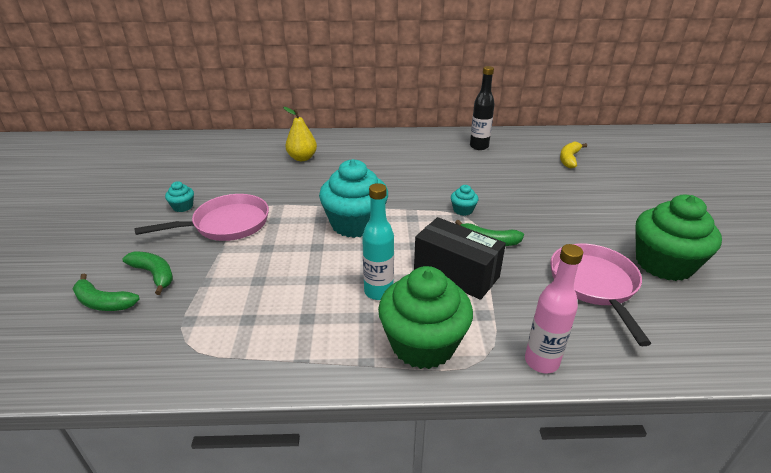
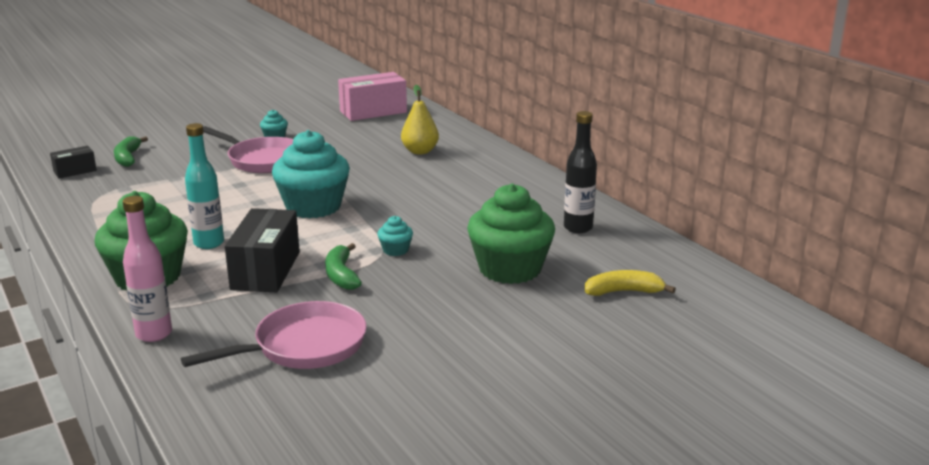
camera: 60 degrees right, 10 degrees down
green banana [122,251,173,295] -> none
green cupcake [635,195,722,281] -> green cupcake moved to [467,184,555,284]
none -> black box [50,146,97,179]
none -> pink box [338,72,407,121]

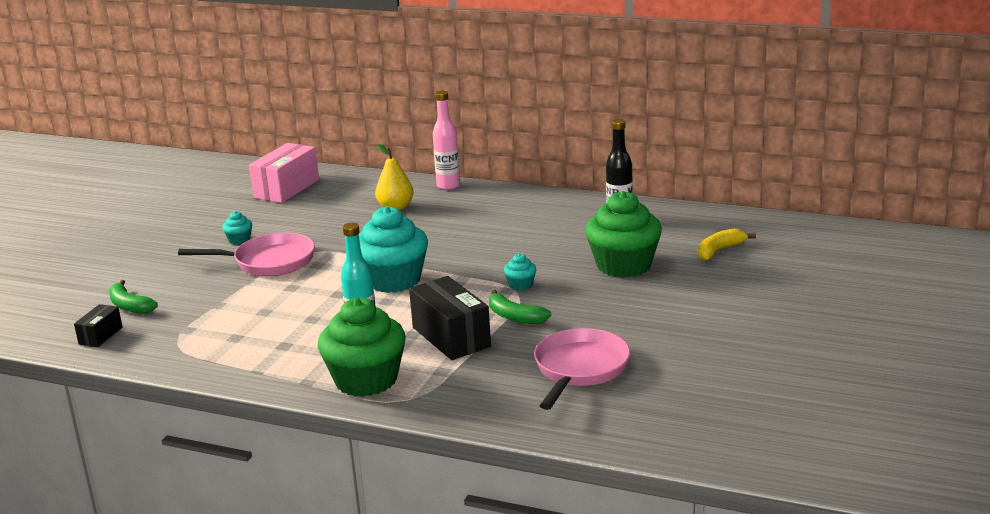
camera: 35 degrees left, 0 degrees up
pink bottle [122,196,172,342] -> pink bottle moved to [433,91,460,190]

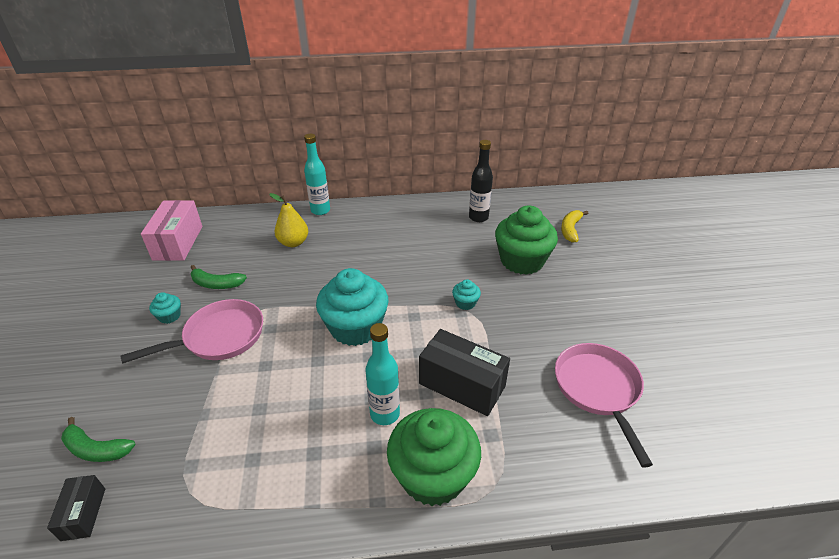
camera: 30 degrees left, 15 degrees up
pink bottle [433,91,460,190] -> turquoise bottle [304,134,330,215]
green banana [489,290,552,324] -> green banana moved to [190,265,247,289]

